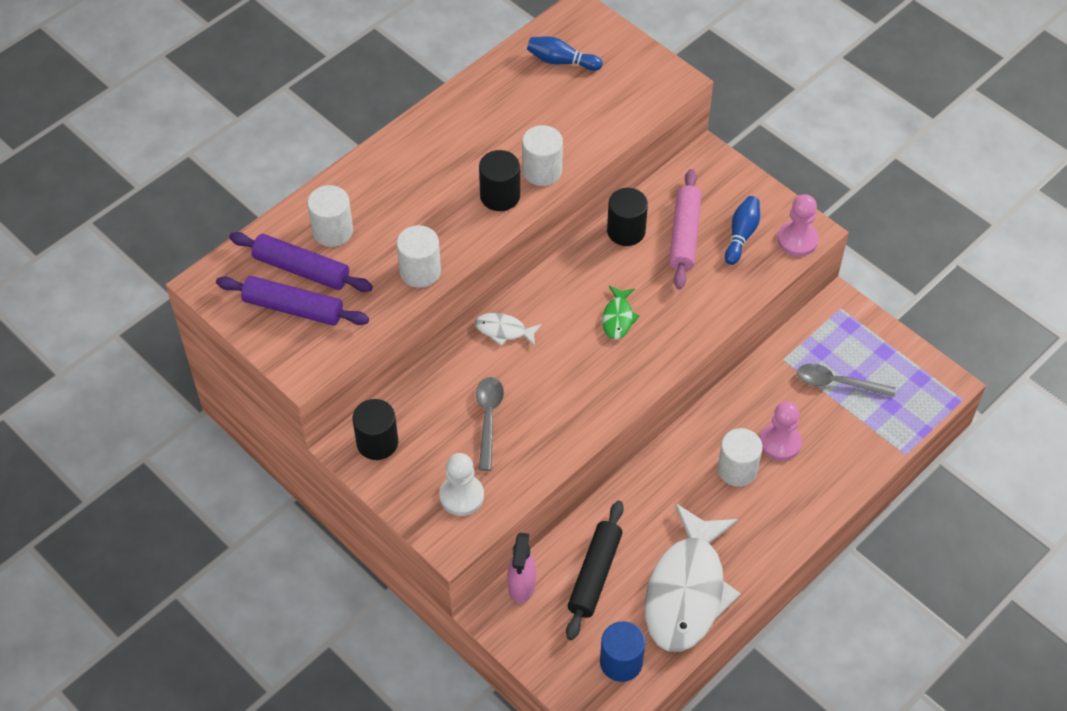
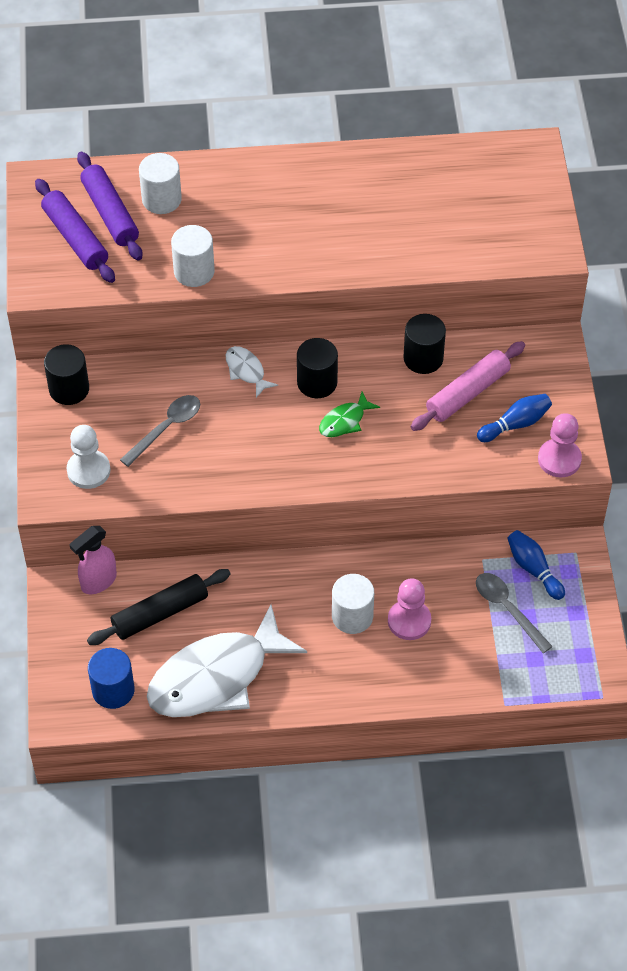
camera: 40 degrees right, 0 degrees up
black cylinder [479,150,520,211] -> black cylinder moved to [297,338,338,398]
white cylinder [522,125,563,186] -> none
blue bowling pin [527,36,602,71] -> blue bowling pin moved to [507,530,565,600]

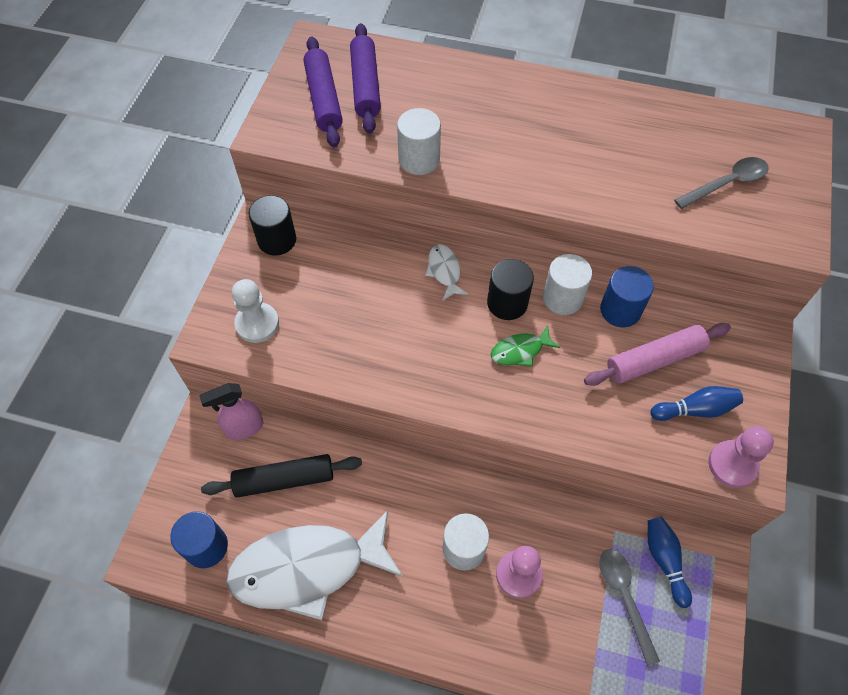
camera: 20 degrees right, 5 degrees up
grey spoon [120,395,200,467] -> grey spoon moved to [674,157,769,209]
white cylinder [139,153,182,214] -> white cylinder moved to [543,254,592,315]
black cylinder [403,314,446,374] -> blue cylinder [600,266,654,327]

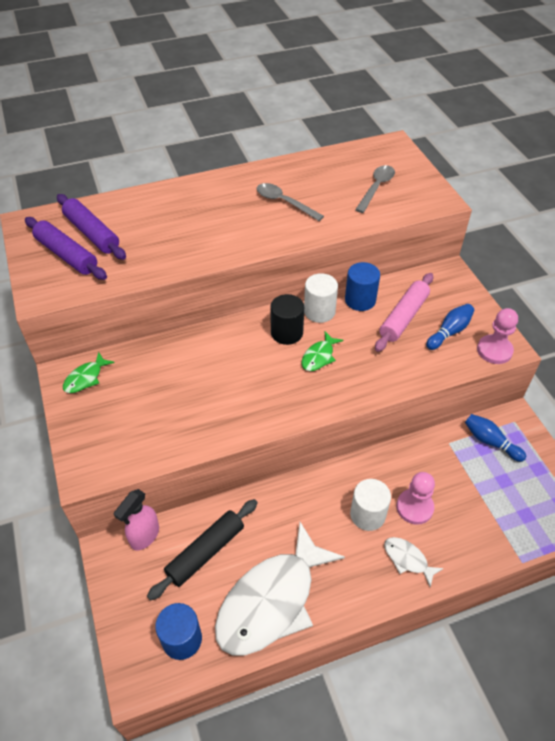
camera: 35 degrees left, 10 degrees down
white pawn [232,279,279,343] -> none
black cylinder [248,195,296,256] -> green fish [63,352,115,393]
white cylinder [397,108,441,175] -> none
white fish [425,244,468,301] -> white fish moved to [384,537,444,588]
grey spoon [599,549,660,666] -> grey spoon moved to [257,183,324,221]

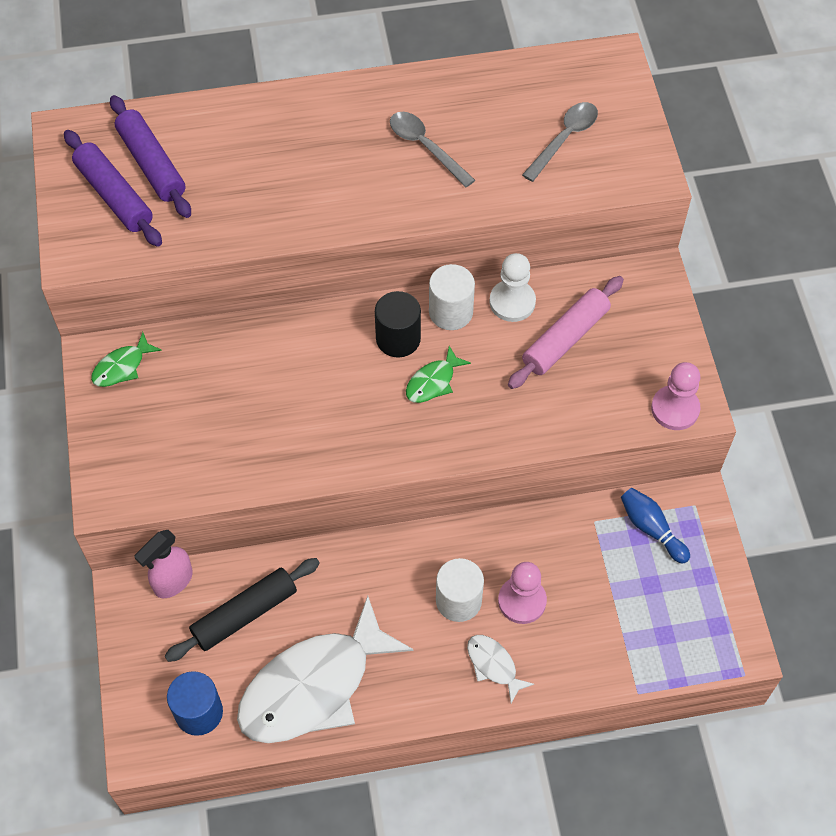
camera: 10 degrees right, 10 degrees up
blue cylinder [345,262,380,311] -> white pawn [489,253,536,322]
blue bowling pin [426,304,474,350] -> none

